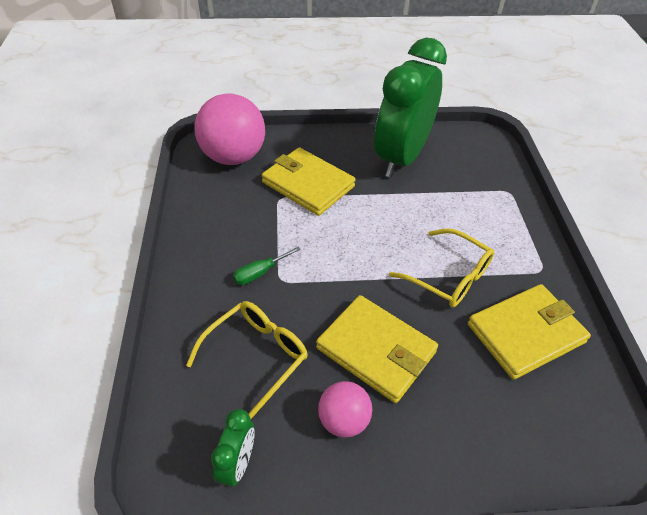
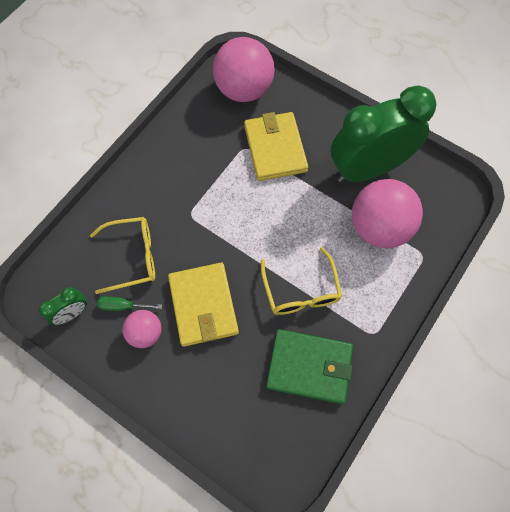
camera: 40 degrees right, 20 degrees up
green screwdriver [233,247,301,285] -> green screwdriver moved to [97,296,162,311]
yellow wallet [468,284,591,380] -> green wallet [266,329,353,404]
none -> pink ball [352,179,423,248]

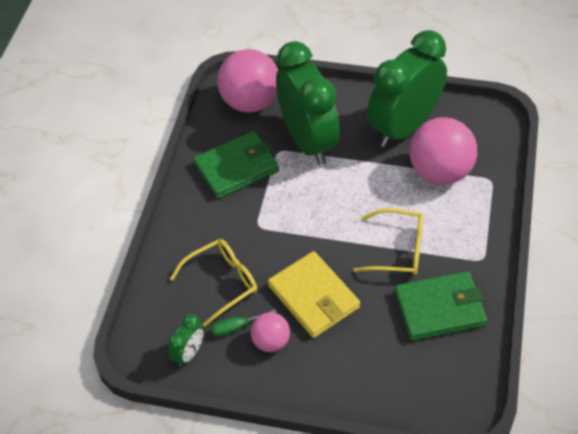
camera: 20 degrees left, 15 degrees down
yellow wallet [244,112,308,181] -> green clock [276,41,339,165]
yellow glasses [261,247,342,315] -> yellow glasses turned 45 degrees counterclockwise [353,208,423,275]
none -> green wallet [194,131,279,199]

